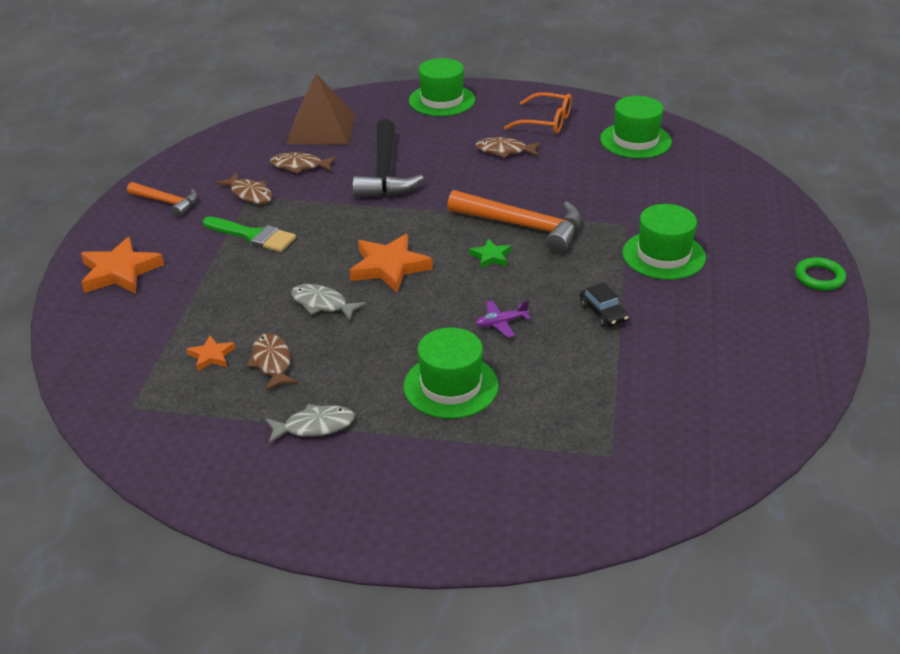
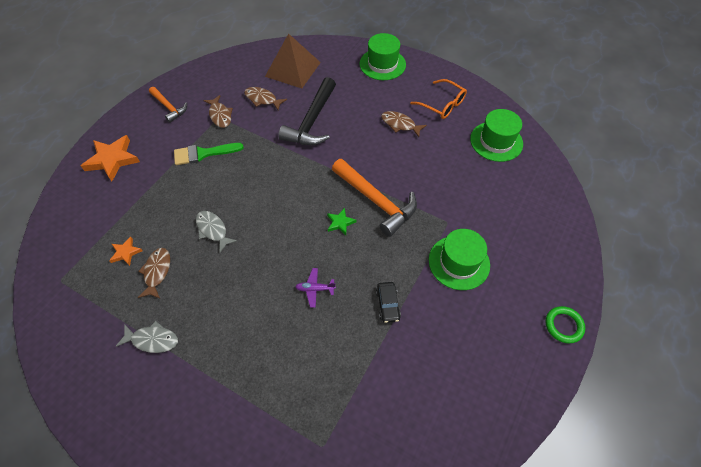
camera: 20 degrees right, 20 degrees up
green brush [203,217,296,252] -> green brush turned 120 degrees clockwise [174,143,244,165]
orange star [349,234,433,292] -> none
green hat [404,328,498,419] -> none

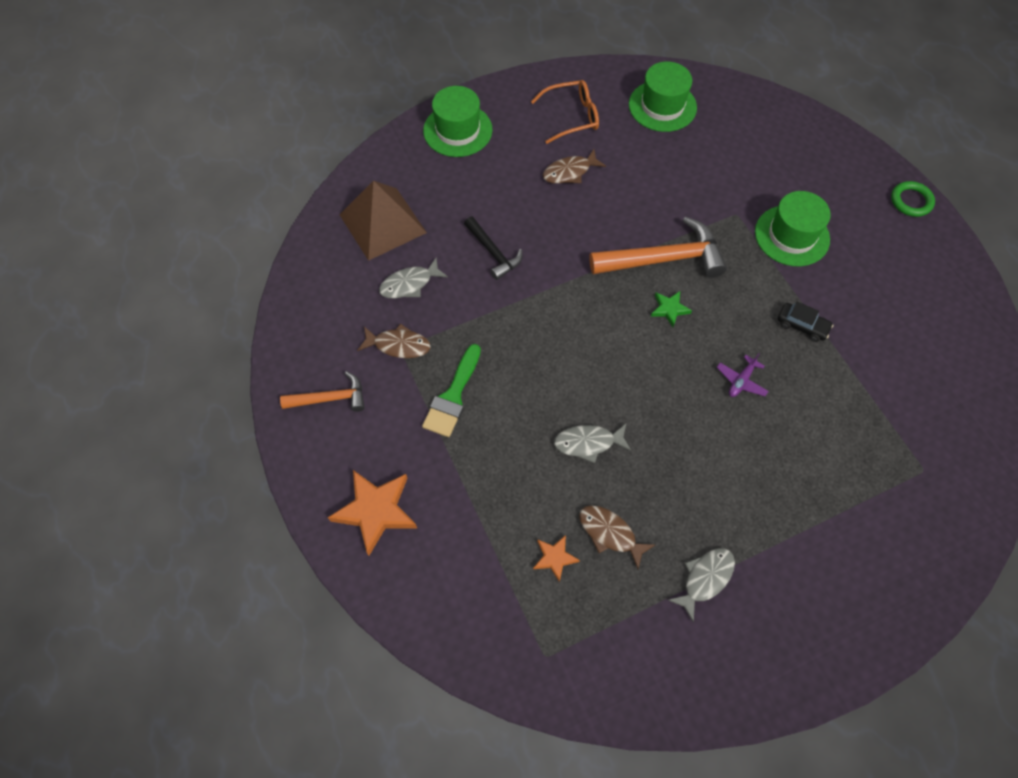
camera: 55 degrees left, 5 degrees up
brown fish [244,87,287,110] -> grey fish [379,257,448,298]
black hammer [278,77,336,145] -> black hammer [464,217,522,280], size x0.58

